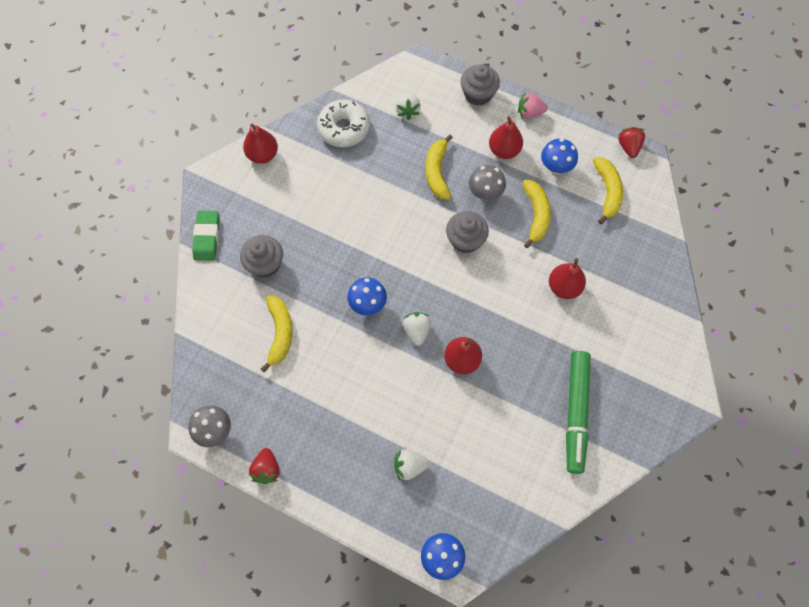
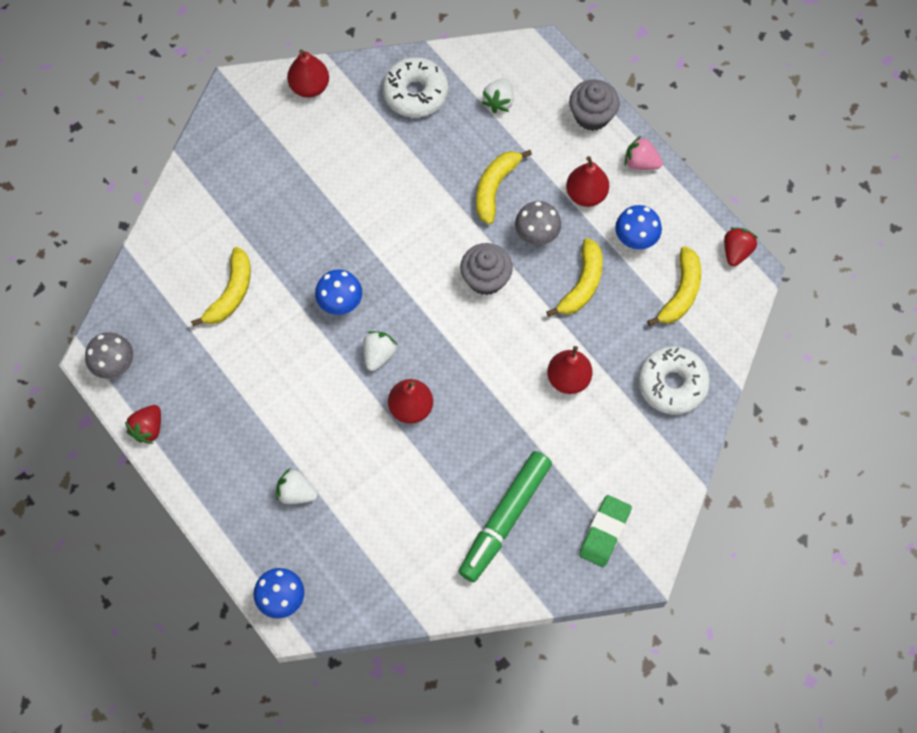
camera: 25 degrees right, 0 degrees up
green eraser [192,211,220,261] -> green eraser moved to [579,495,632,567]
grey cupcake [240,235,283,278] -> none
none -> white donut [638,346,710,415]

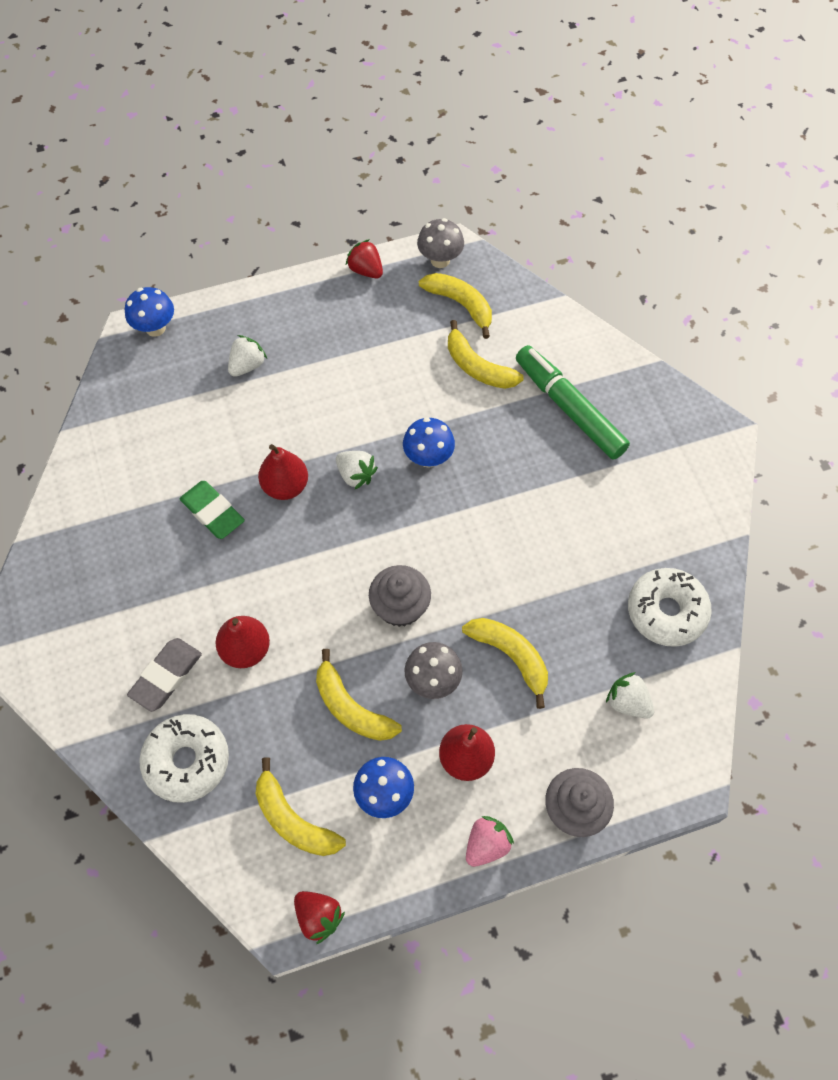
camera: 110 degrees right, 5 degrees down
red pear [287,49,329,98] -> none
green marker [459,451,552,582] -> green marker moved to [516,345,630,460]
green eraser [579,495,632,567] -> green eraser moved to [180,481,245,539]
none -> grey eraser [127,638,202,712]
none -> yellow banana [419,273,492,339]

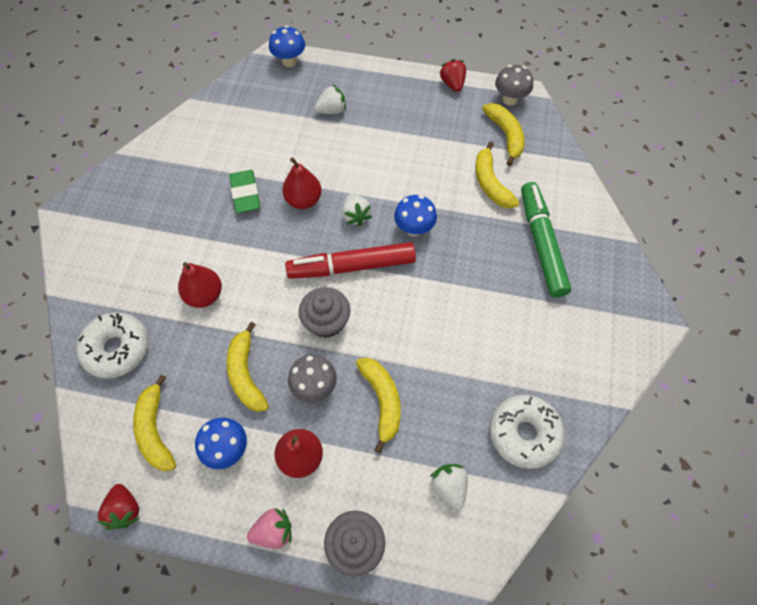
camera: 30 degrees right, 0 degrees up
grey eraser [127,638,202,712] -> none
none -> red marker [285,242,416,279]

